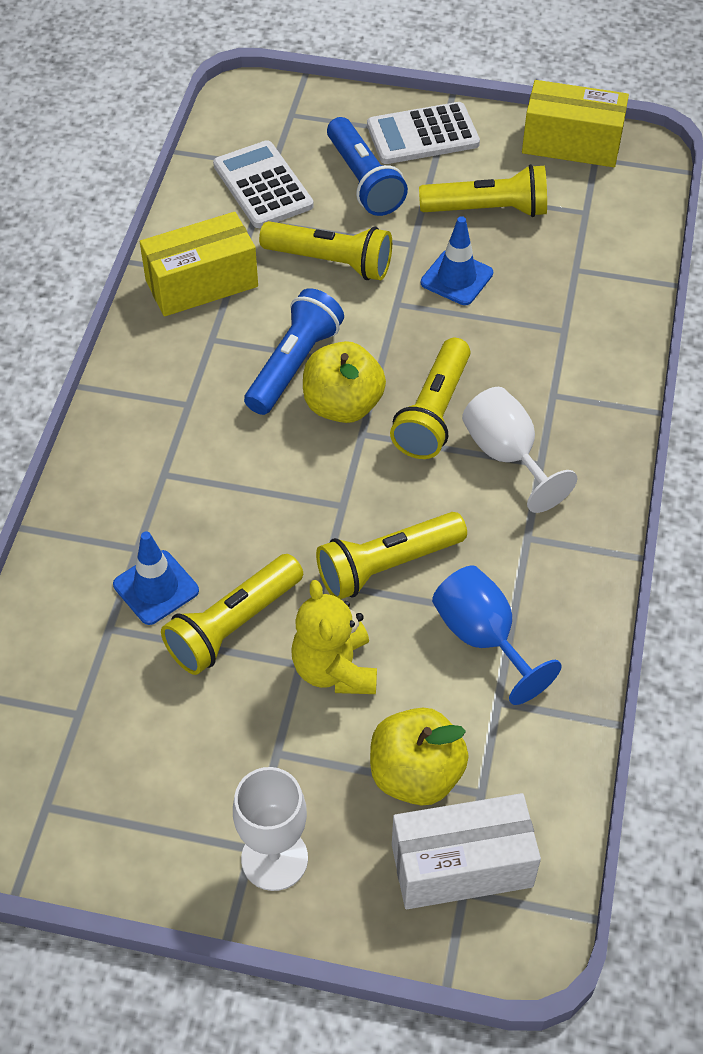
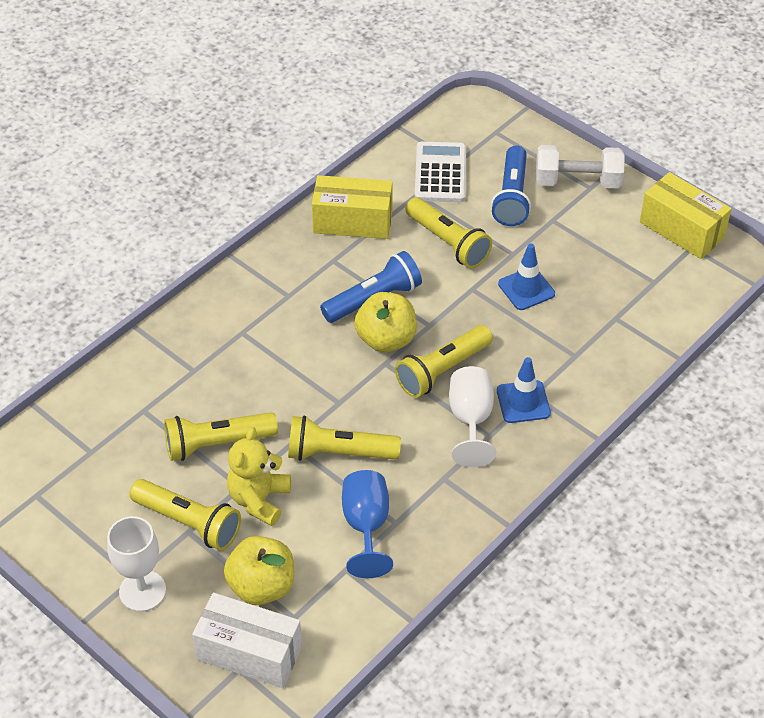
camera: 30 degrees right, 5 degrees down
blue traffic cone [113,531,199,625] -> blue traffic cone moved to [497,357,551,423]
white calculator [367,102,480,164] -> white dumbbell [536,145,625,189]
yellow flashlight [419,164,547,217] -> yellow flashlight moved to [130,479,241,551]

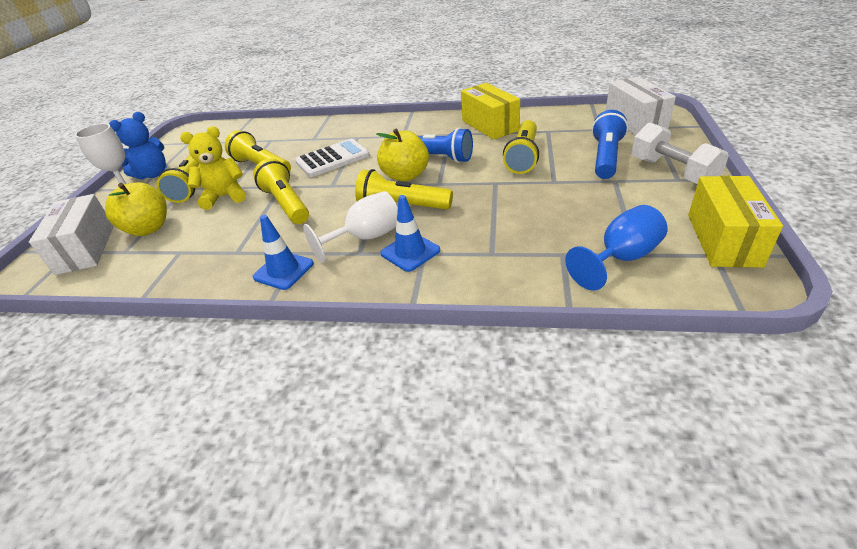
camera: 60 degrees right, 10 degrees down
blue goblet [342,470,393,578] -> blue goblet moved to [565,205,668,291]
white calculator [415,142,466,202] -> white calculator moved to [295,139,370,177]
blue flashlight [491,145,531,226] -> blue flashlight turned 135 degrees clockwise [592,110,628,179]
blue traffic cone [498,244,555,310] -> blue traffic cone moved to [253,215,314,290]
none -> blue teddy bear [109,112,167,179]
none -> white box [606,77,676,135]

